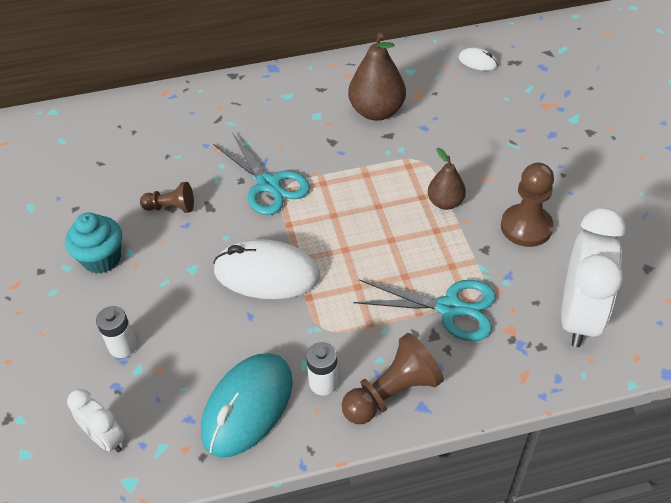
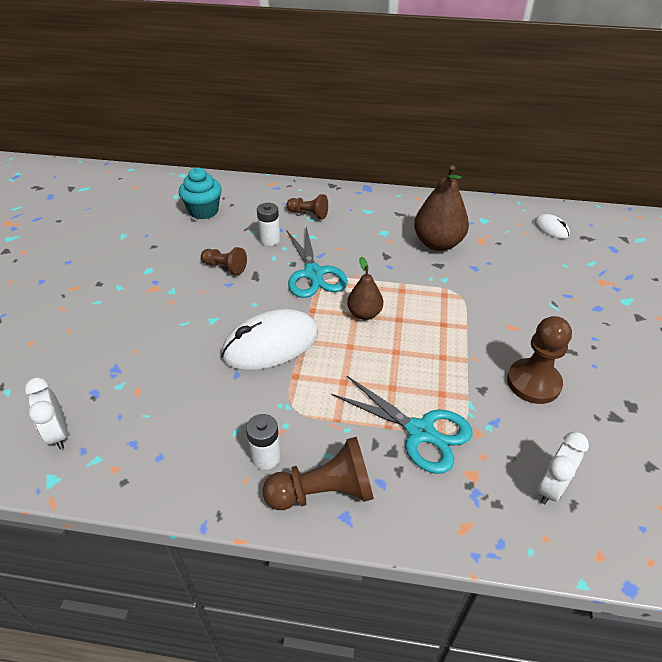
camera: 20 degrees right, 5 degrees down
turquoise cupcake [65,212,122,274] -> turquoise cupcake moved to [179,167,222,220]
white battery [96,306,137,358] -> white battery moved to [257,203,280,246]
turquoise mouse [201,353,293,458] -> none
white mouse [213,239,320,299] -> white mouse turned 60 degrees counterclockwise [221,309,318,370]
brown pear [428,148,466,210] -> brown pear moved to [347,257,383,320]
white clock [561,207,625,347] -> white clock [538,432,589,504], size x0.53
none -> brown pawn [286,194,328,219]

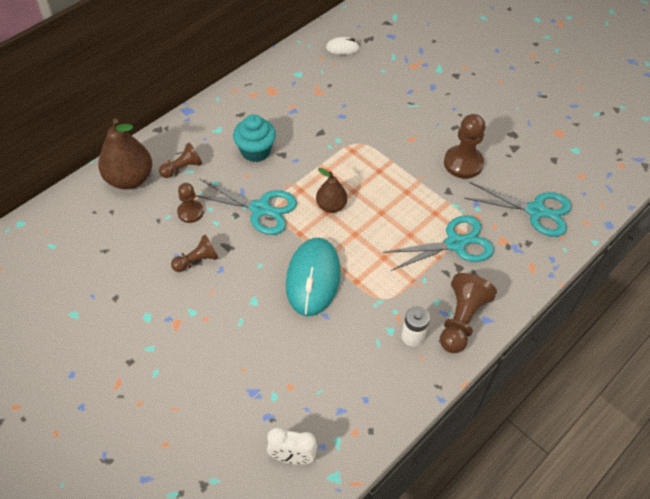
camera: 55 degrees left, 10 degrees up
turquoise cupcake [179,167,222,220] -> turquoise cupcake moved to [233,114,276,162]
white mouse [221,309,318,370] -> turquoise mouse [286,238,341,316]
white battery [257,203,280,246] -> brown pawn [177,183,204,223]
brown pear [414,165,469,251] -> brown pear moved to [98,119,152,189]
white clock [538,432,589,504] -> turquoise scissors [464,182,572,237]

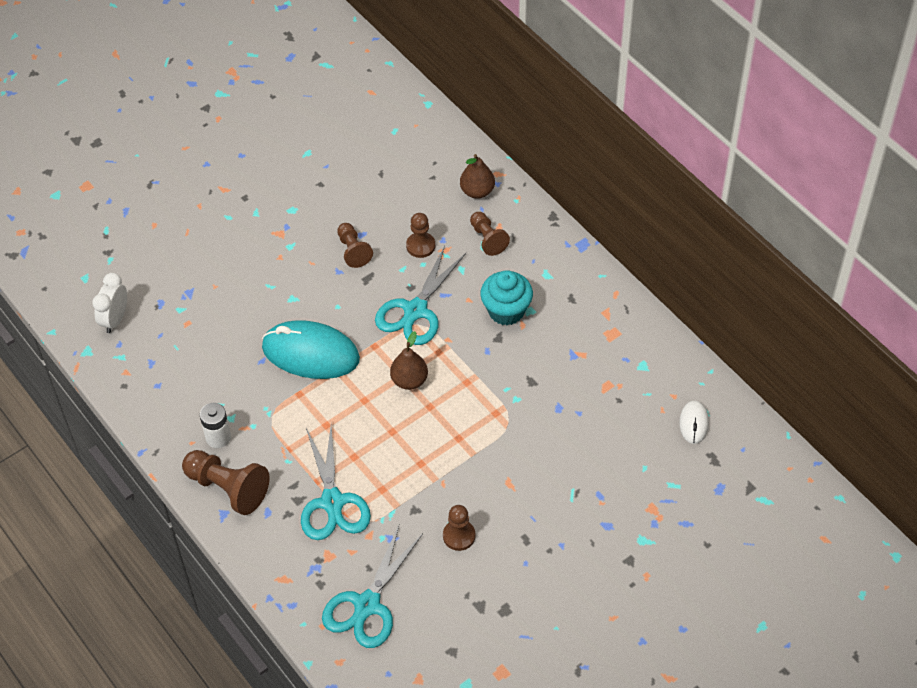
camera: 100 degrees right, 0 degrees up
brown pear [98,119,152,189] -> brown pear [460,154,495,199], size x0.59
brown pawn [444,114,485,179] -> brown pawn [443,505,475,551], size x0.62

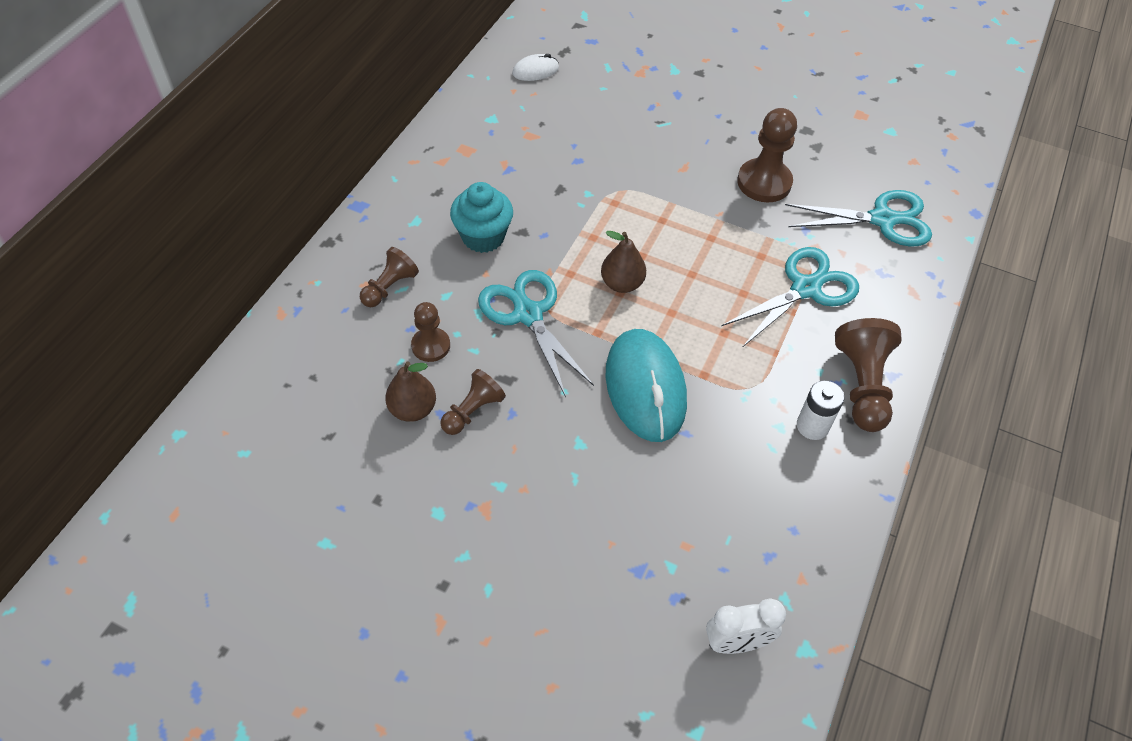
camera: 120 degrees left, 0 degrees up
turquoise scissors [375,246,466,345] -> turquoise scissors turned 120 degrees counterclockwise [478,270,594,397]
brown pawn [443,505,475,551] -> brown pawn [737,108,797,202], size x1.61
brown pear [460,154,495,199] -> brown pear moved to [385,361,436,422]

